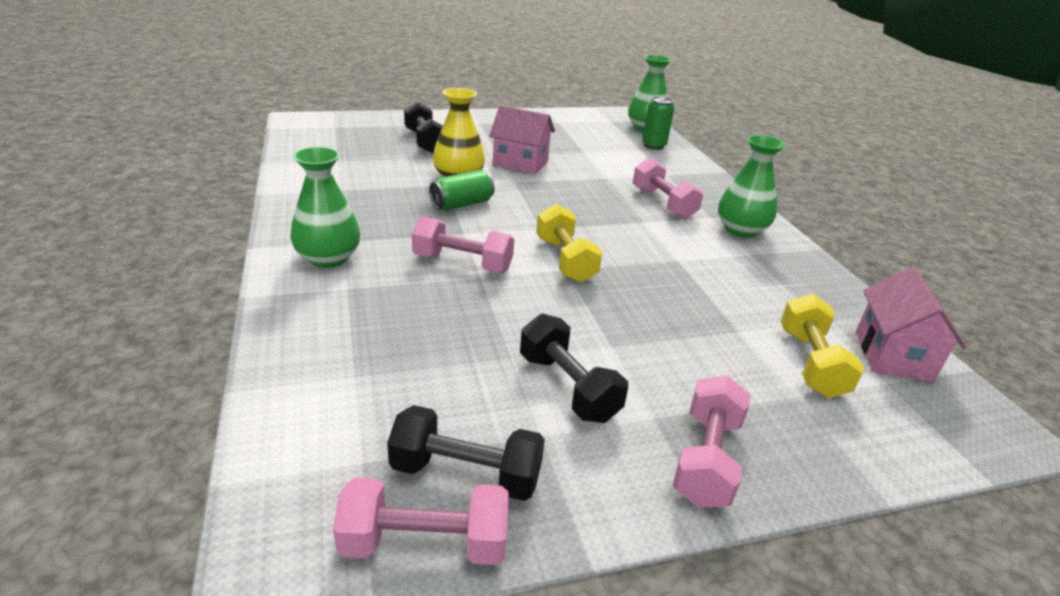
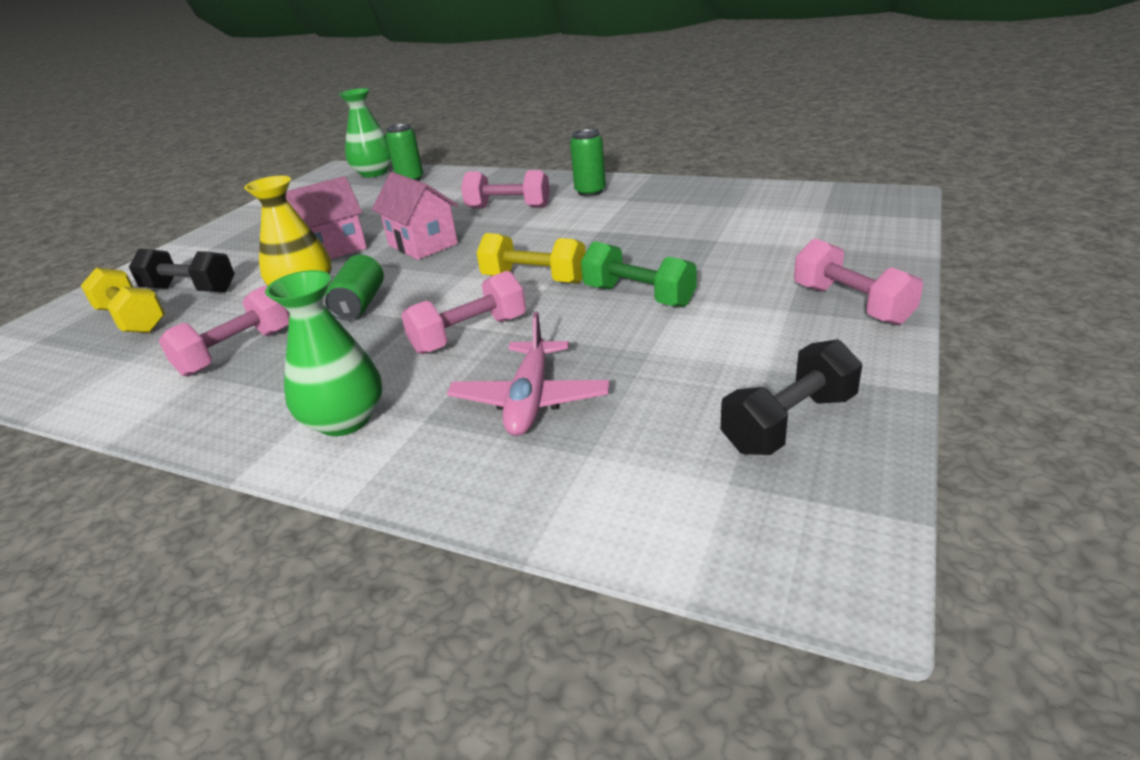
camera: 45 degrees left, 0 degrees up
pink dumbbell [333,477,508,565] -> pink dumbbell moved to [159,285,289,377]
black dumbbell [520,314,628,423] -> none
green vase [718,135,786,238] -> green can [570,129,606,197]
yellow dumbbell [781,294,864,398] -> yellow dumbbell moved to [80,267,165,333]
pink house [856,266,966,382] -> pink house moved to [372,172,458,260]
none -> pink plane [447,312,610,436]
none -> green dumbbell [581,241,697,307]

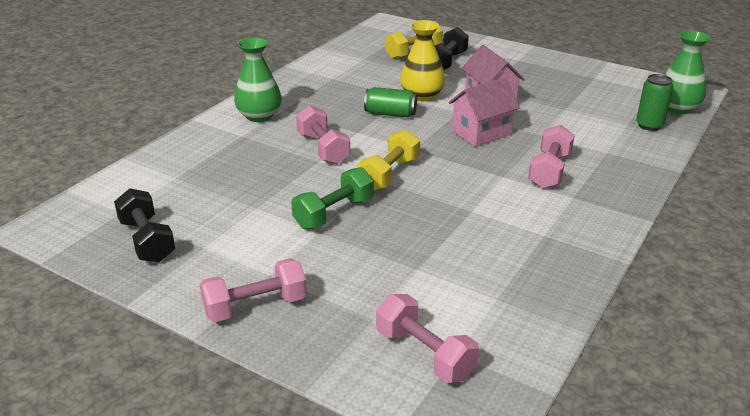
camera: 95 degrees right, 0 degrees up
pink dumbbell [159,285,289,377] -> pink dumbbell moved to [376,294,479,383]
pink plane [447,312,610,436] -> none
green can [570,129,606,197] -> none

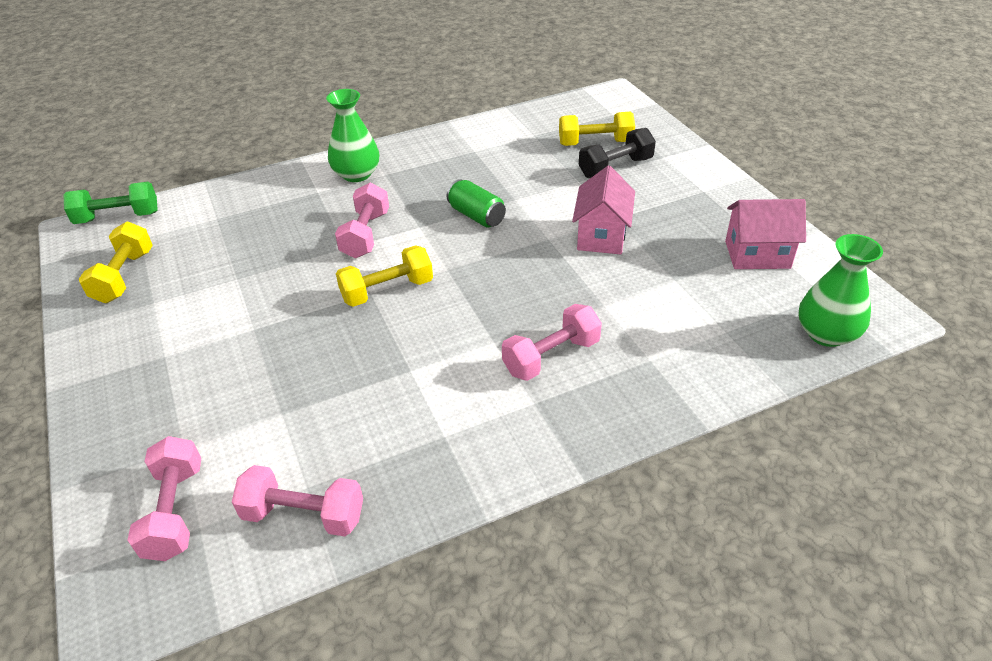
camera: 35 degrees right, 10 degrees up
black dumbbell [114,188,175,263] -> yellow dumbbell [79,222,153,303]
pink dumbbell [200,258,307,322] -> pink dumbbell moved to [232,465,363,536]
green dumbbell [291,167,374,230] -> green dumbbell moved to [64,182,158,224]
yellow vase [400,20,445,101] -> none
pink house [449,77,520,147] -> pink house moved to [725,199,806,269]
green can [636,74,673,131] -> none

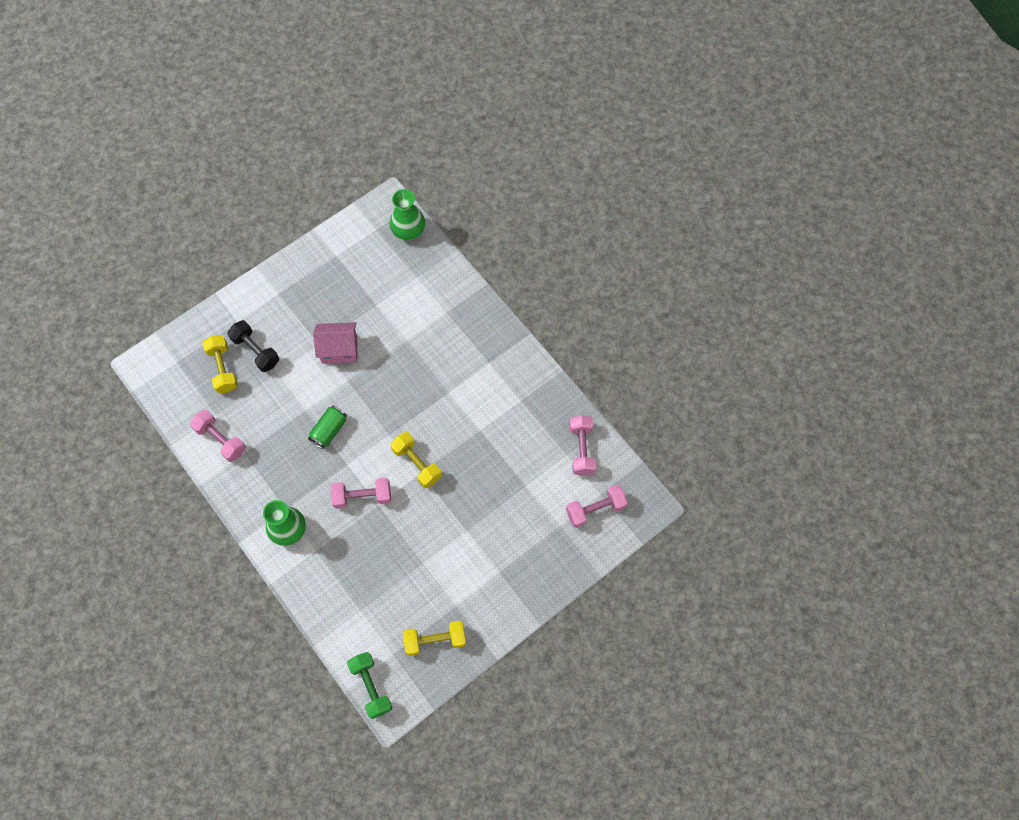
camera: 105 degrees left, 25 degrees up
pink dumbbell [502,304,602,381] -> pink dumbbell moved to [190,410,246,462]
pink house [725,199,806,269] -> none

